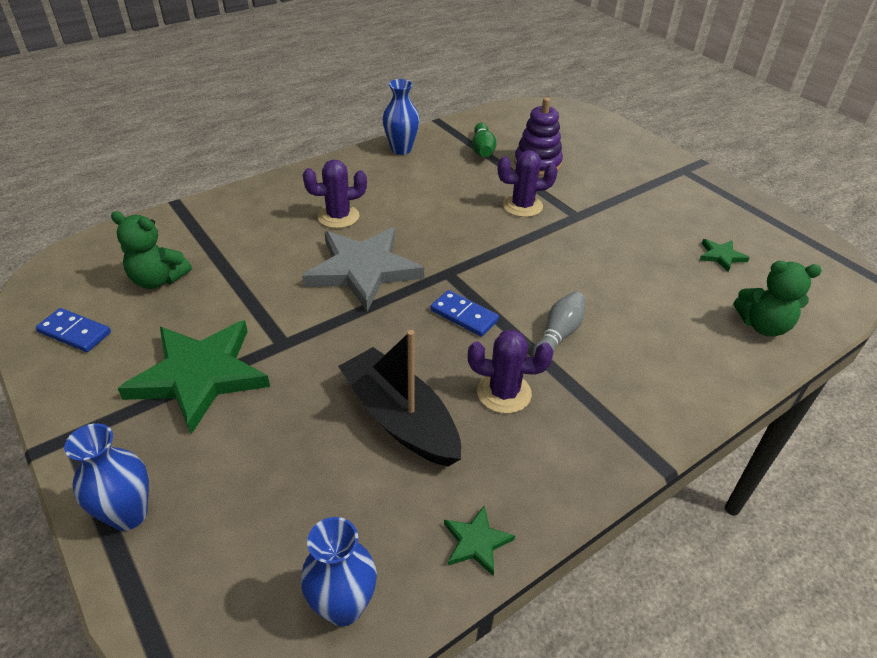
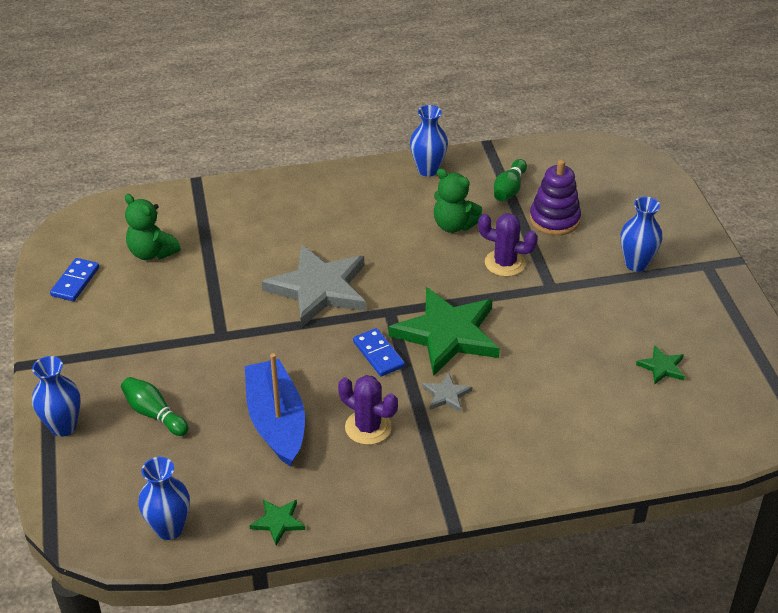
camera: 25 degrees right, 0 degrees up
blue domino [36,308,111,352] -> blue domino turned 60 degrees clockwise [50,258,99,301]
green star [117,320,270,434] -> green star moved to [389,287,500,376]
purple cactus [303,159,367,228] -> none
black boat [338,330,461,467] -> blue boat [245,353,305,466]
grey bowling pin [532,291,586,357] -> grey star [422,372,472,412]
green teddy bear [734,261,822,337] -> green teddy bear moved to [434,168,482,233]
none -> green bowling pin [121,377,189,436]
none -> blue vase [621,196,662,272]

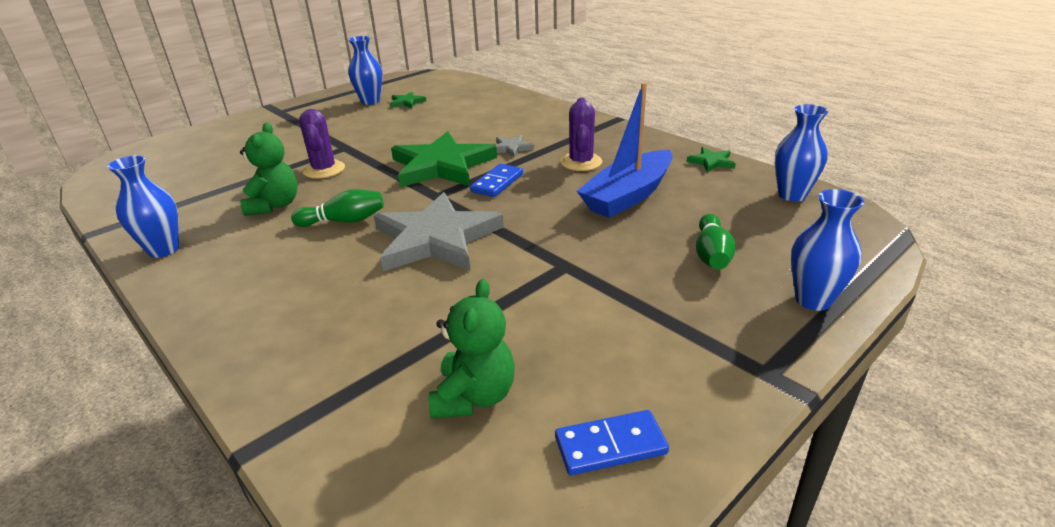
camera: 120 degrees left, 10 degrees down
green bowling pin [494,159,527,201] -> green bowling pin moved to [291,189,384,227]
purple stacking toy [530,159,581,236] -> none
blue vase [621,196,662,272] -> blue vase moved to [348,36,383,105]

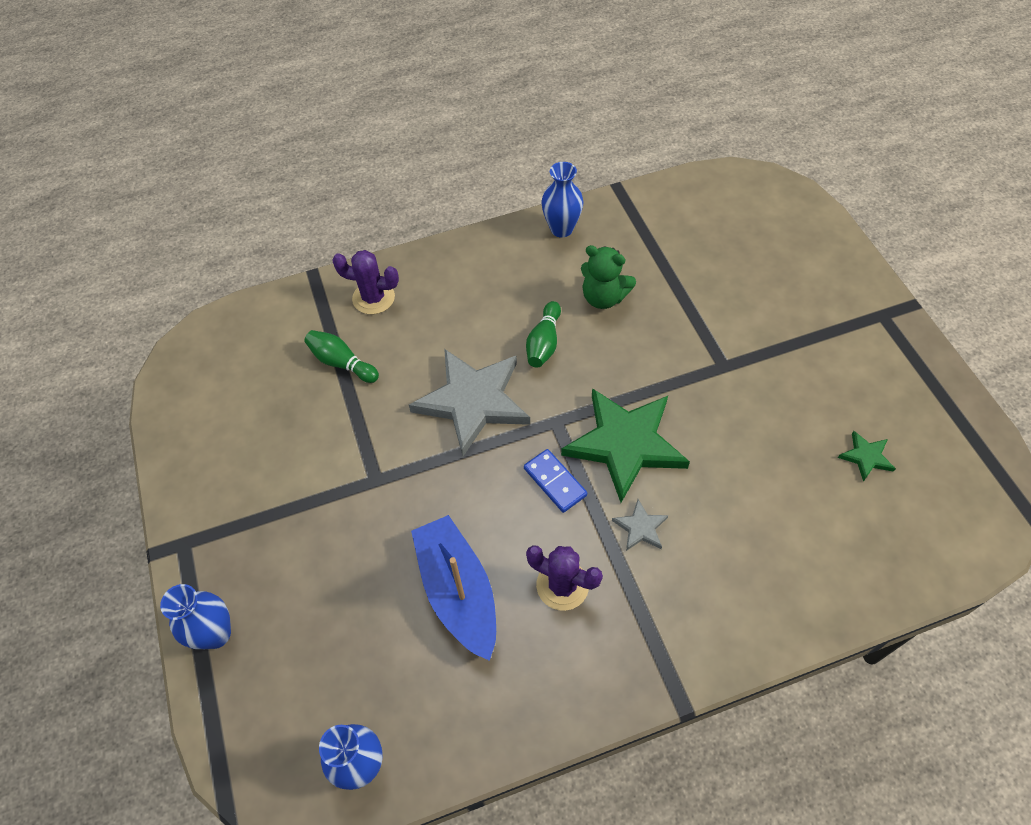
camera: 115 degrees right, 25 degrees up
purple cactus [299,109,345,179] -> purple cactus moved to [332,250,399,314]
blue vase [348,36,383,105] -> none
green teddy bear [429,279,515,419] -> none
blue domino [555,410,669,475] -> none
green star [687,147,736,172] -> none
green bowling pin [696,214,736,270] -> green bowling pin moved to [304,330,379,383]

